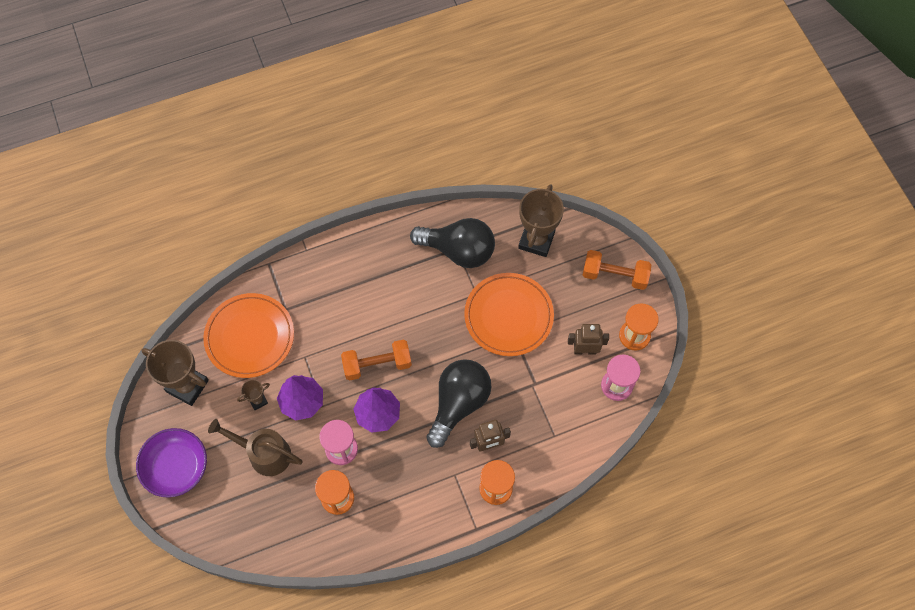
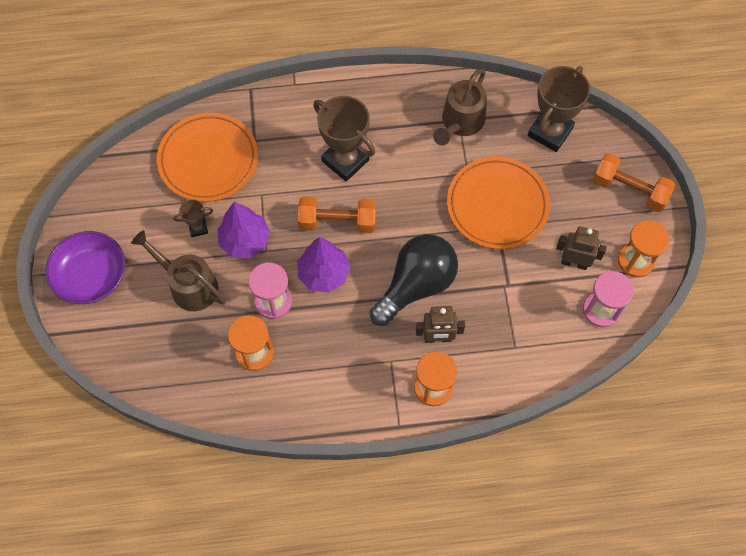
camera: 15 degrees right, 0 degrees up
brown trophy [141,340,209,406] -> brown trophy moved to [313,96,375,182]
black light bulb [410,218,495,268] -> brown watering can [433,69,487,145]

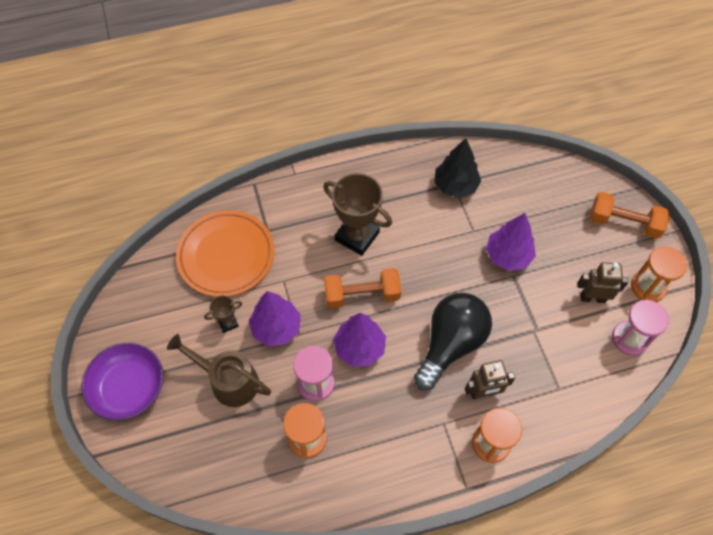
camera: 10 degrees left, 5 degrees down
brown watering can [433,69,487,145] -> black tree [434,138,481,198]
orange plate [447,156,550,249] -> purple tree [486,213,536,271]
brown trophy [528,66,590,152] -> none

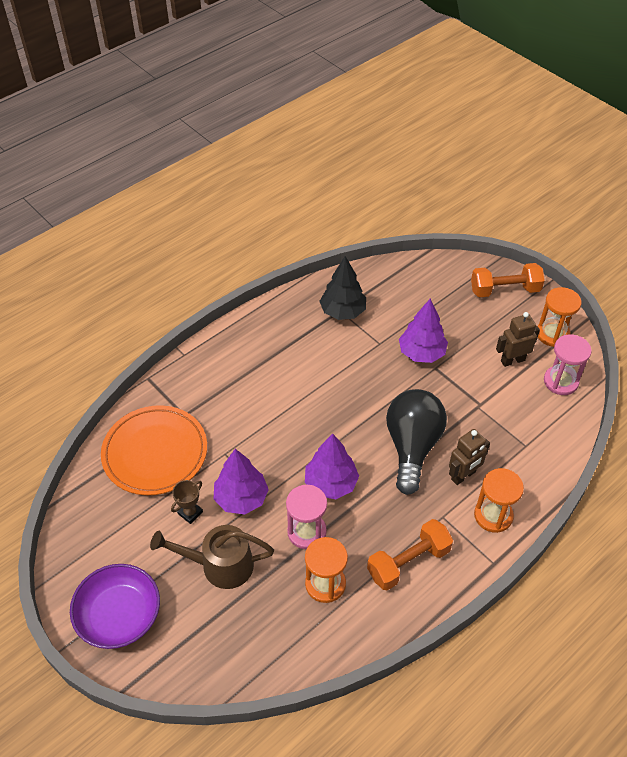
camera: 25 degrees left, 10 degrees down
brown trophy [323,173,392,256] -> none
orange dumbbell [324,268,401,309] -> orange dumbbell moved to [367,519,453,591]

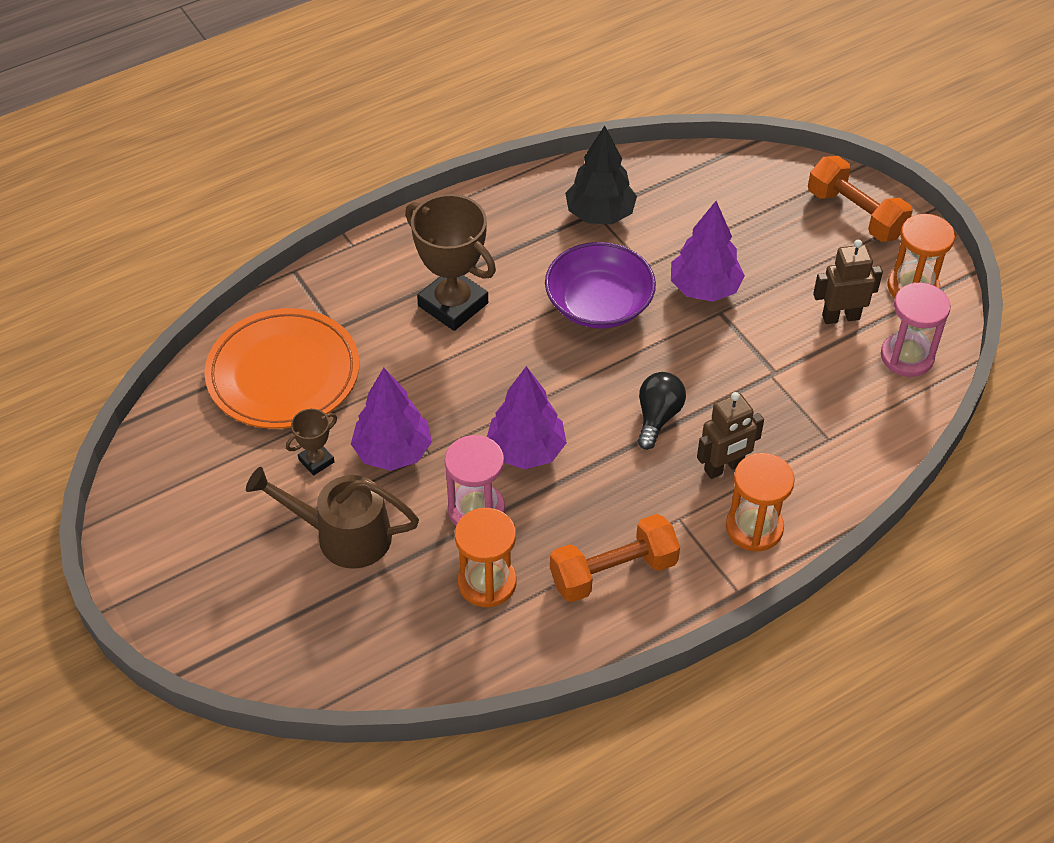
camera: 10 degrees right, 0 degrees up
purple bowl [70,564,160,649] -> purple bowl moved to [545,242,656,329]
black light bulb [386,389,447,495] -> black light bulb [638,372,686,450], size x0.52
orange dumbbell [471,263,545,297] -> orange dumbbell turned 45 degrees clockwise [808,156,913,242]
none -> brown trophy [405,194,496,331]

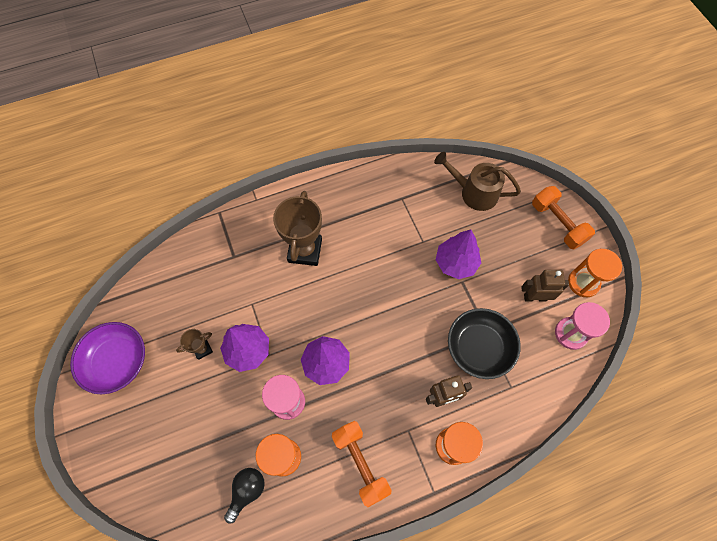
camera: 10 degrees right, 15 degrees up
orange plate [205,308,359,429] -> none
brown watering can [246,467,419,569] -> brown watering can moved to [434,152,521,211]
brown trophy [405,194,496,331] -> brown trophy turned 45 degrees clockwise [273,191,322,266]
purple bowl [545,242,656,329] -> purple bowl moved to [70,322,145,394]
orange dumbbell [550,514,680,602] -> orange dumbbell turned 75 degrees clockwise [332,421,391,507]
black tree [565,125,637,224] -> none
black light bulb [638,372,686,450] -> black light bulb moved to [224,468,265,524]
none -> black bowl [448,308,521,379]

